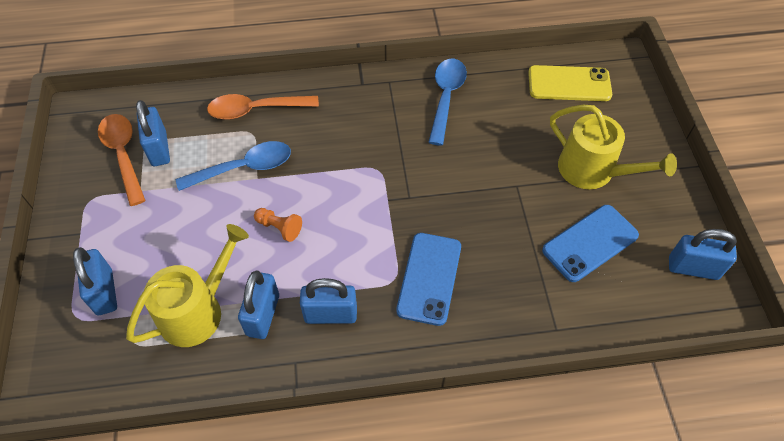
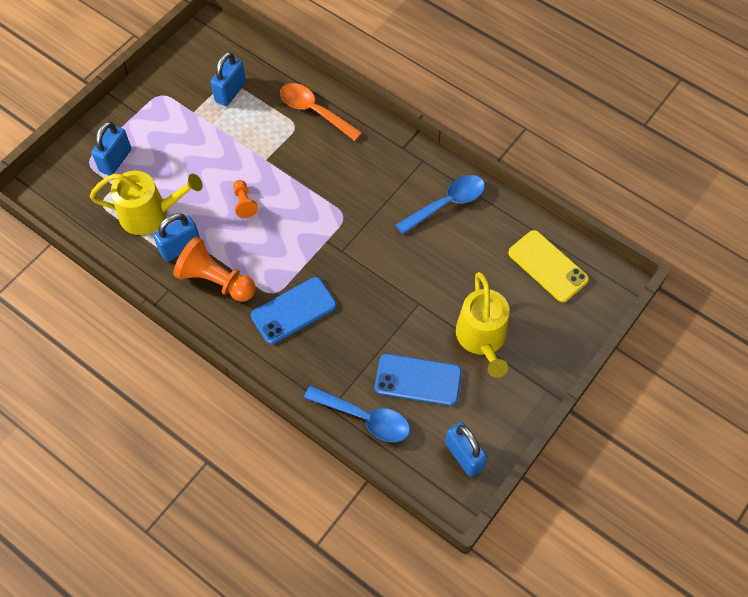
camera: 45 degrees right, 5 degrees up
orange spoon [98,114,146,206] -> none
blue spoon [176,141,291,191] -> blue spoon moved to [304,386,410,442]
blue padlock [300,278,357,324] -> orange pawn [173,237,255,302]

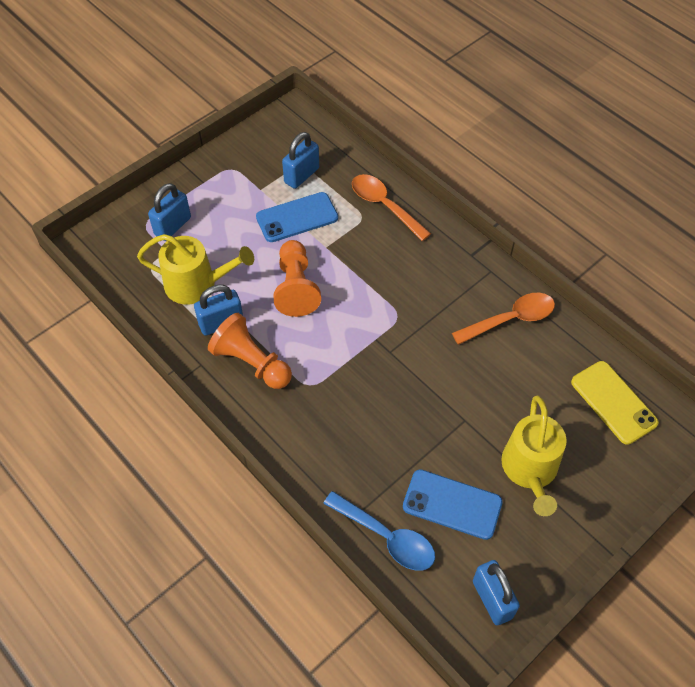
camera: 10 degrees right, 5 degrees down
orange pawn [233,180,258,218] -> orange pawn [273,240,321,317], size x1.91
blue phone [251,277,337,344] -> blue phone moved to [256,192,338,242]
blue spoon [396,175,485,235] -> orange spoon [452,293,555,345]

